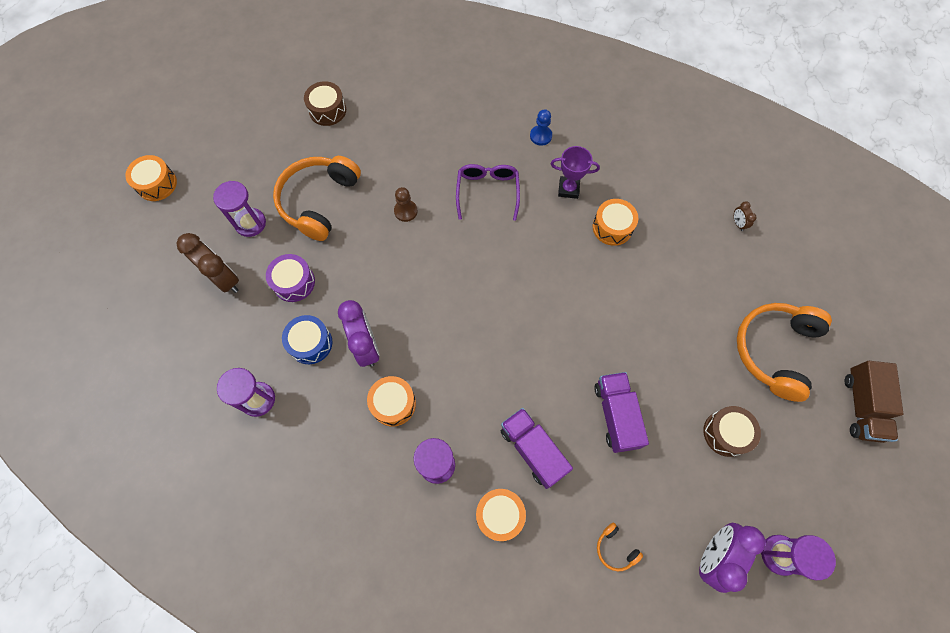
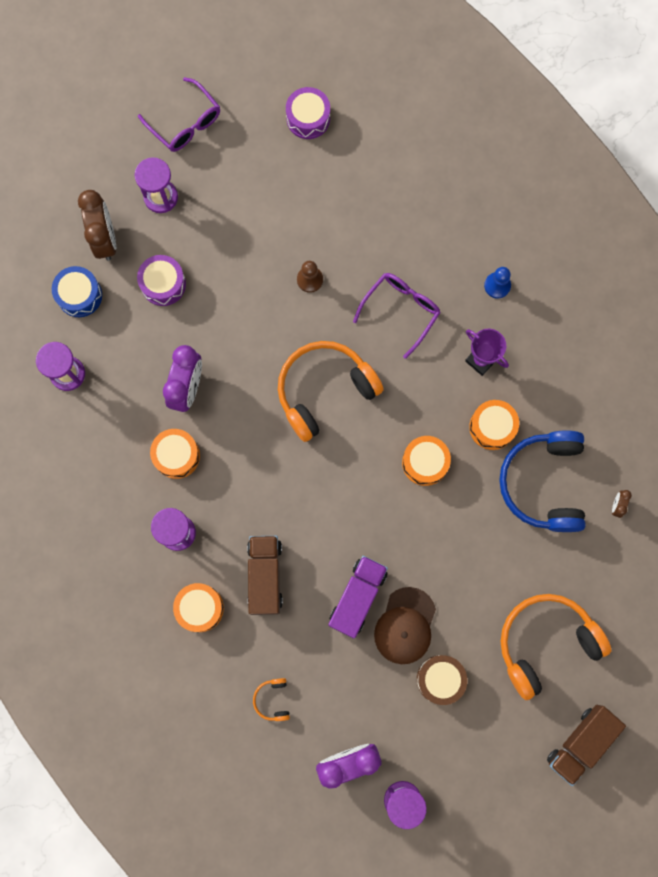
camera: 35 degrees right, 10 degrees up
orange drum [125,155,177,201] -> orange drum moved to [402,436,451,486]
orange headphones [273,156,361,241] -> orange headphones moved to [278,341,384,442]
blue drum [282,315,332,364] -> blue drum moved to [52,266,102,317]
brown drum [304,81,346,126] -> purple drum [286,87,330,139]
purple truck [501,408,573,489] -> brown truck [247,536,283,615]
none -> purple glasses [138,77,220,152]
none -> brown cap [374,587,436,664]
none -> blue headphones [499,431,585,532]

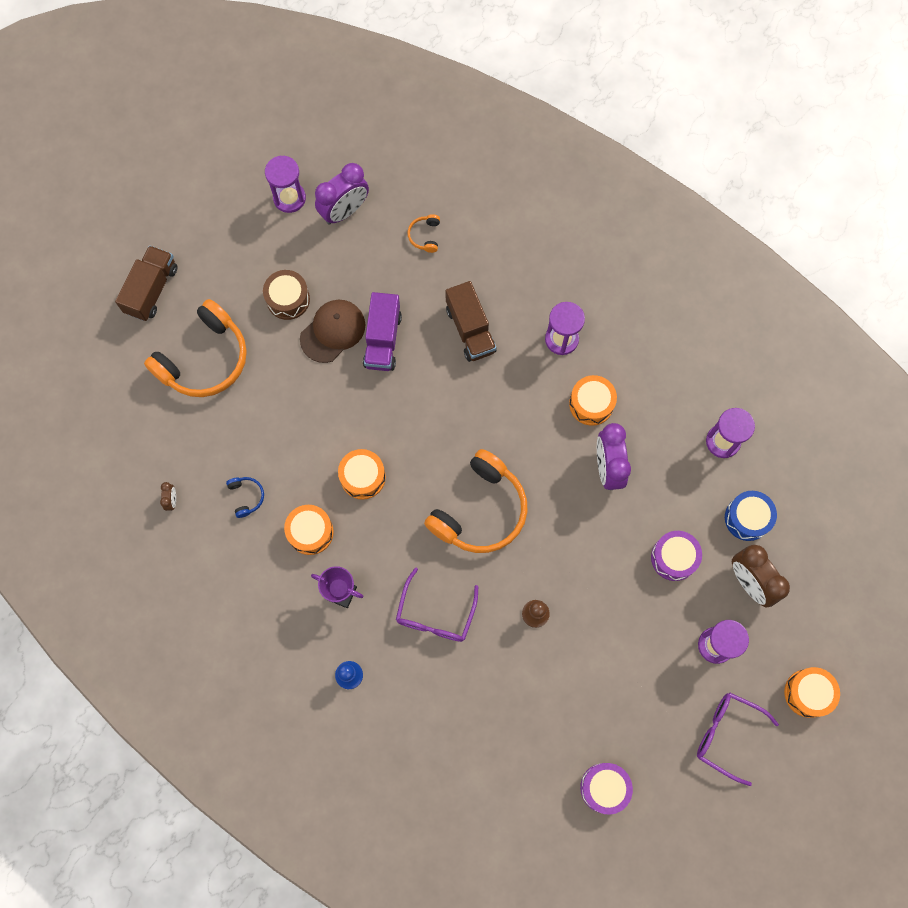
camera: 160 degrees right, 5 degrees down
orange drum [173,583,224,632] -> orange drum moved to [784,667,840,718]
orange headphones [253,678,290,721] -> orange headphones turned 150 degrees counterclockwise [408,214,440,253]
brown cap [374,587,436,664] -> brown cap turned 45 degrees clockwise [300,300,365,363]
blue headphones [499,431,585,532] -> blue headphones [226,477,264,518], size x0.41

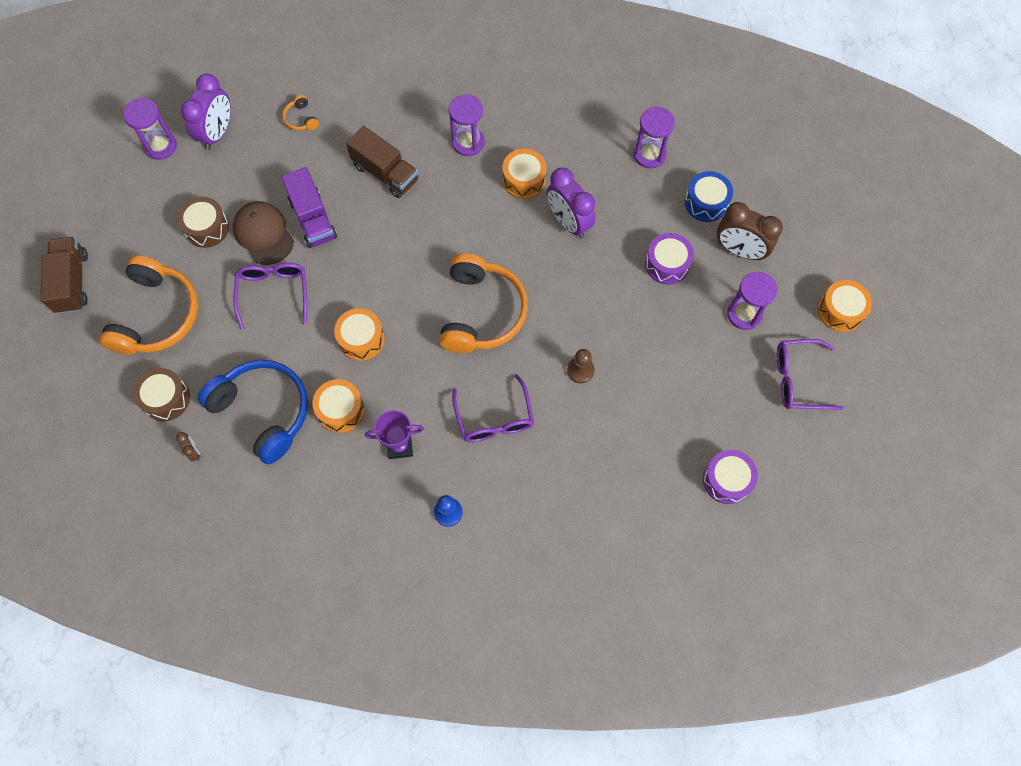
camera: 30 degrees left, 5 degrees down
blue headphones [226,477,264,518] -> blue headphones [198,360,308,464], size x2.46
brown cap [300,300,365,363] -> brown cap turned 45 degrees counterclockwise [232,201,294,265]
none -> brown drum [133,368,190,421]
none -> purple glasses [233,263,307,330]

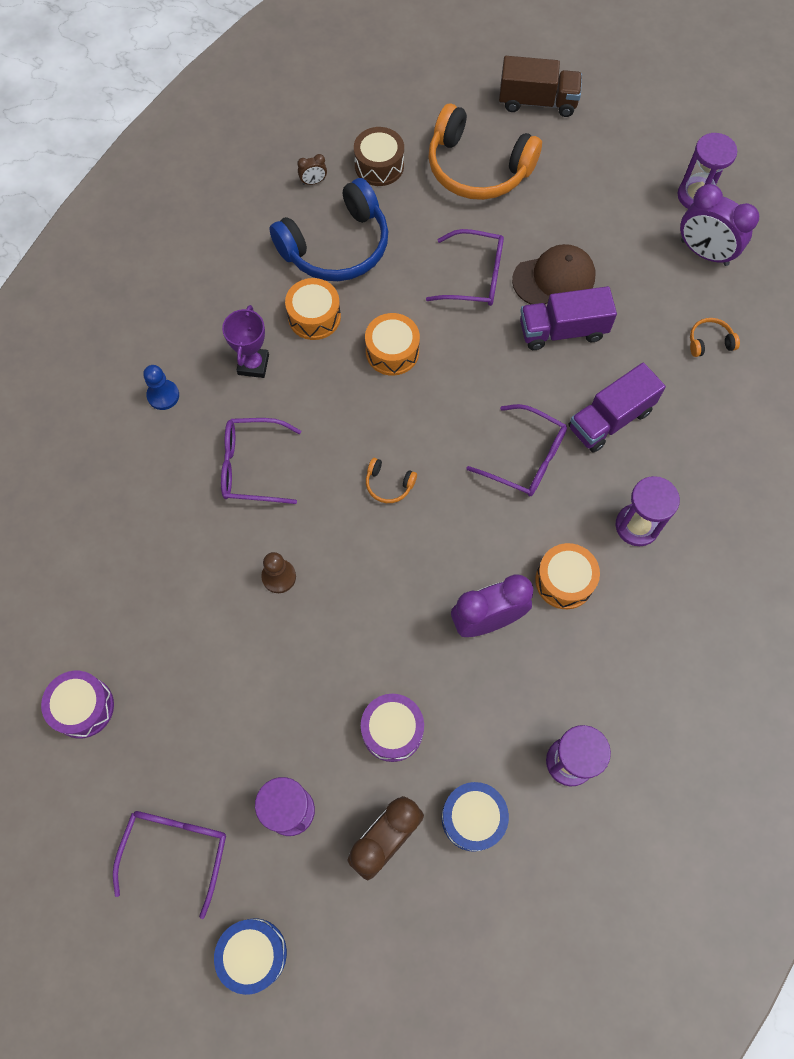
camera: 105 degrees right, 0 degrees up
brown drum [177,197,229,248] -> none
brown truck [346,126,418,198] -> purple truck [569,363,666,453]
orange headphones [439,253,528,353] -> orange headphones [366,458,417,503], size x0.41
orange drum [818,280,872,332] -> blue drum [214,918,287,995]
none -> purple glasses [466,404,567,496]

